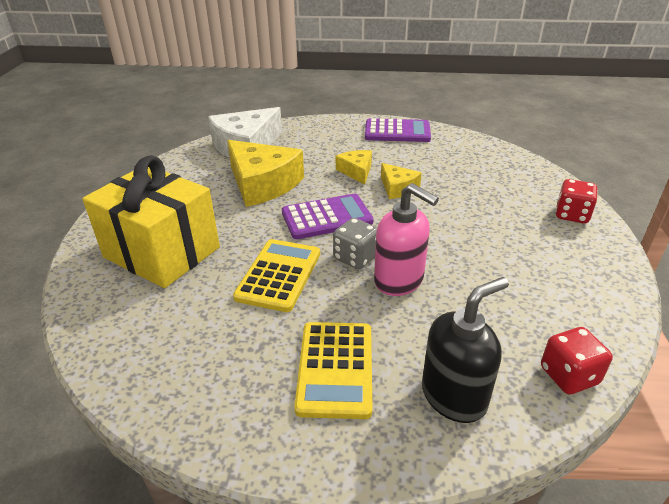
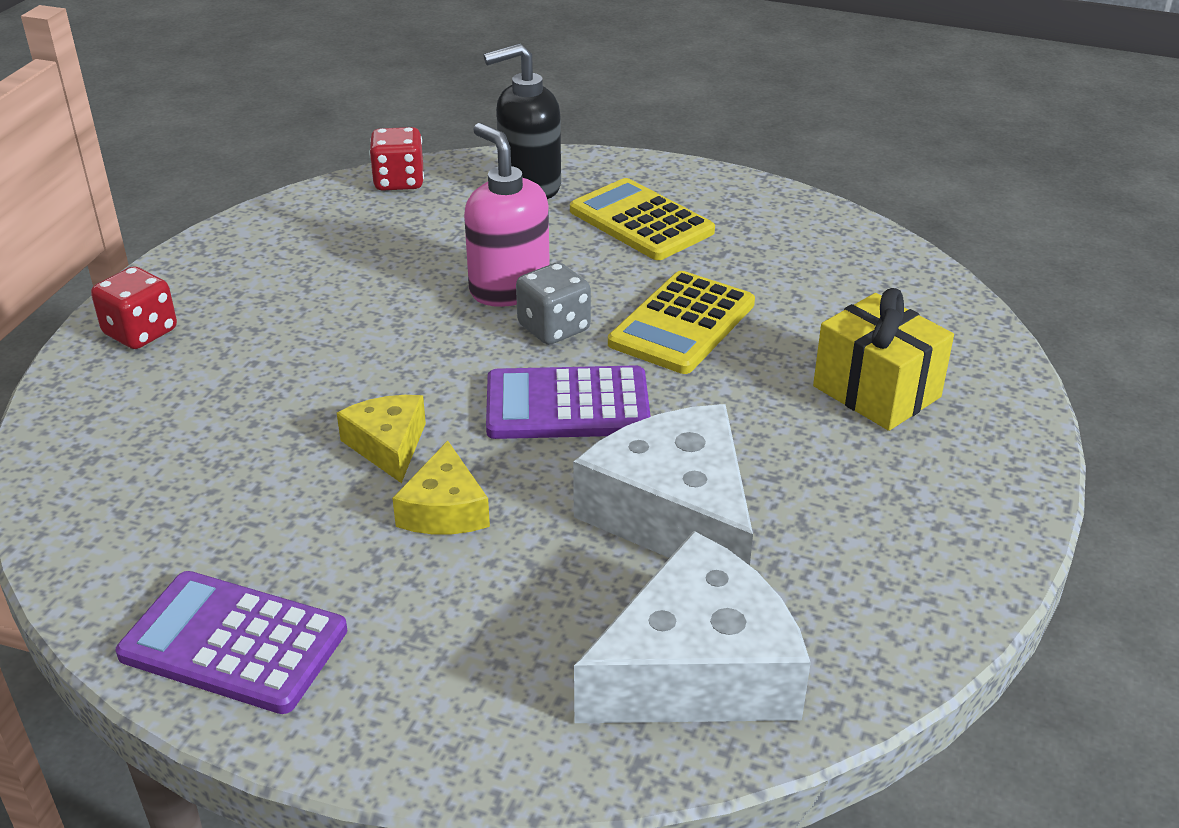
camera: 165 degrees left, 0 degrees up
yellow gift [83,155,220,288] -> yellow gift [813,288,954,431], size x0.62
yellow cheese [227,140,304,207] -> white cheese [573,404,753,565]
yellow calculator [294,322,372,419] -> yellow calculator turned 60 degrees counterclockwise [570,178,715,260]

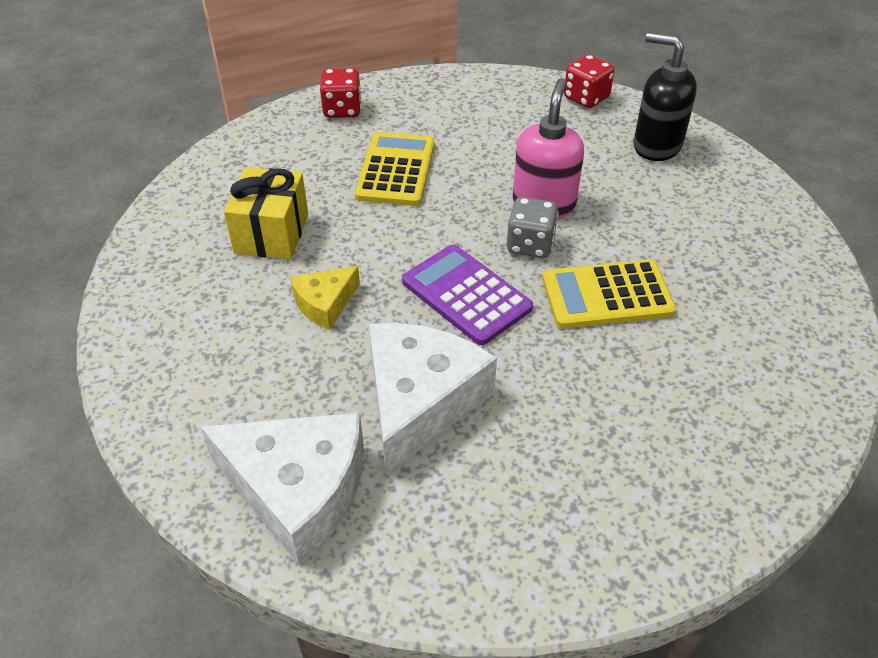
camera: 50 degrees right, 10 degrees up
purple calculator [116,571,347,714] -> none
yellow cheese [337,395,426,483] -> none
yellow calculator [570,178,715,260] -> yellow calculator moved to [355,132,434,206]
yellow gift [813,288,954,431] -> yellow gift moved to [224,167,308,259]

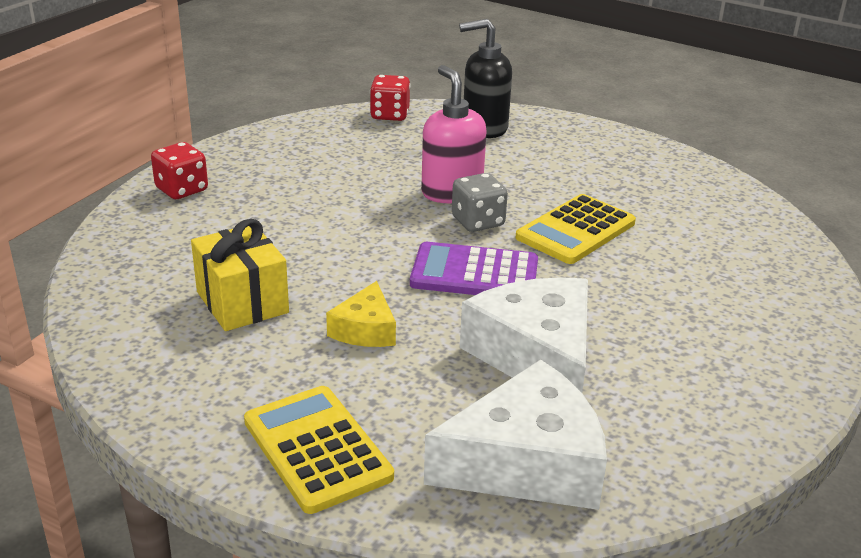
camera: 40 degrees left, 15 degrees down
yellow calculator [355,132,434,206] -> yellow calculator moved to [244,386,394,514]

